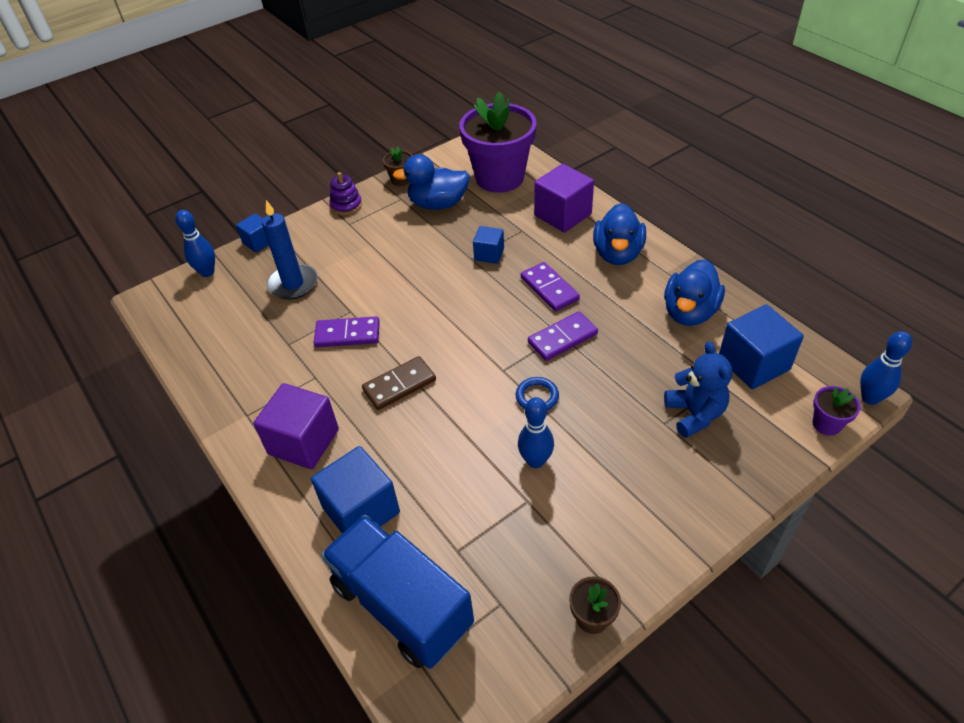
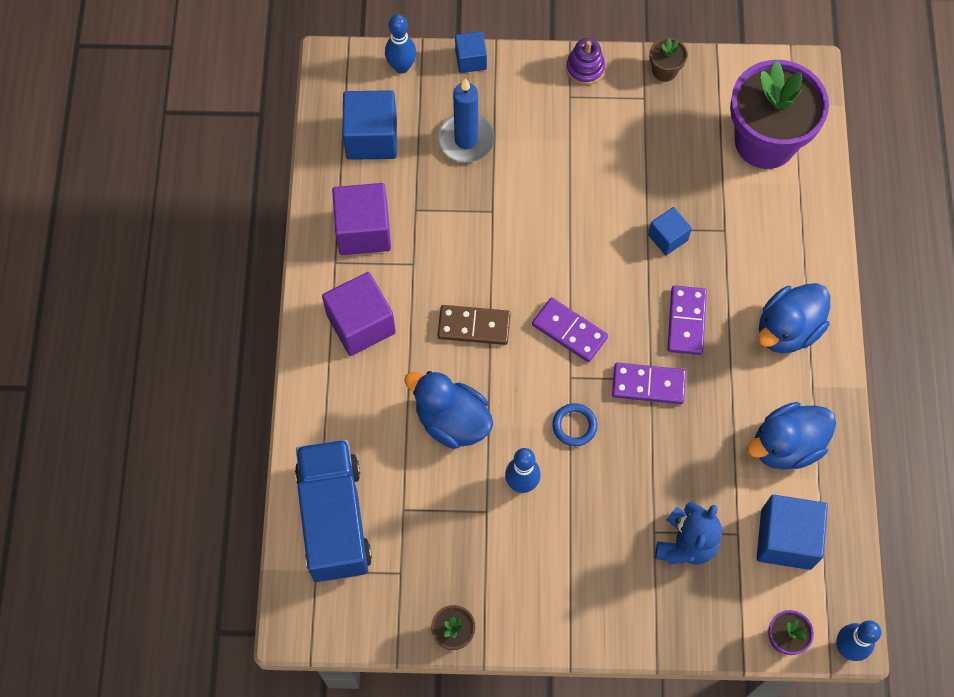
camera: 35 degrees right, 20 degrees up
blue cube [311,446,400,534] -> blue cube moved to [342,90,397,160]
purple domino [314,316,380,347] -> purple domino moved to [532,298,608,362]
blue duck [393,154,470,210] -> blue duck moved to [404,371,493,449]
purple cube [534,164,594,233] -> purple cube moved to [332,183,391,255]

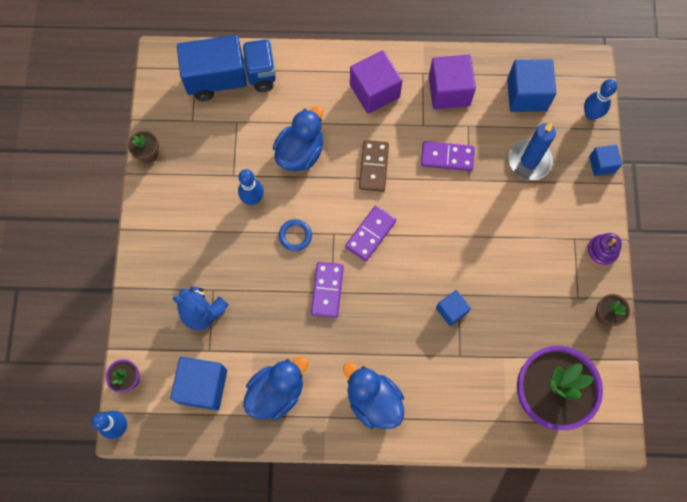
camera: 90 degrees right, 5 degrees up
purple domino [667,285,707,355] -> purple domino moved to [421,141,475,171]
blue duck [747,402,836,470] -> blue duck turned 75 degrees clockwise [243,357,309,420]

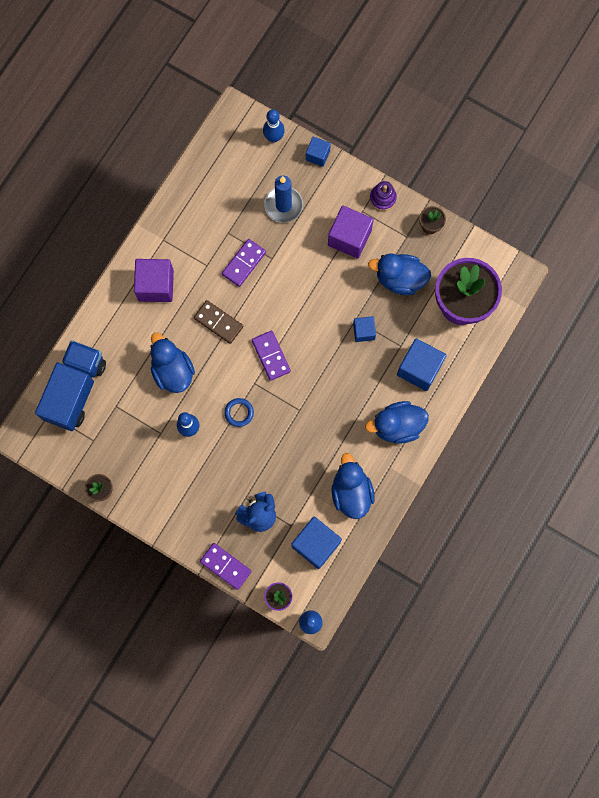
camera: 60 degrees left, 5 degrees up
purple domino [311,262,344,318] -> purple domino moved to [200,543,251,590]
purple cube [429,55,476,109] -> purple cube moved to [328,206,374,258]
blue cube [507,59,556,112] -> blue cube moved to [397,338,447,391]
none -> blue duck [368,254,431,295]

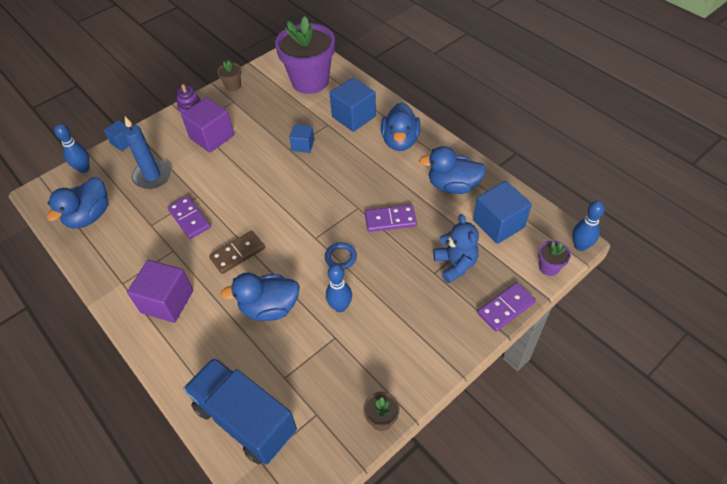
camera: 70 degrees left, 25 degrees down
purple domino [252,331,291,381] -> purple domino moved to [365,205,417,232]
blue duck [368,254,431,295] -> blue duck moved to [47,177,108,229]

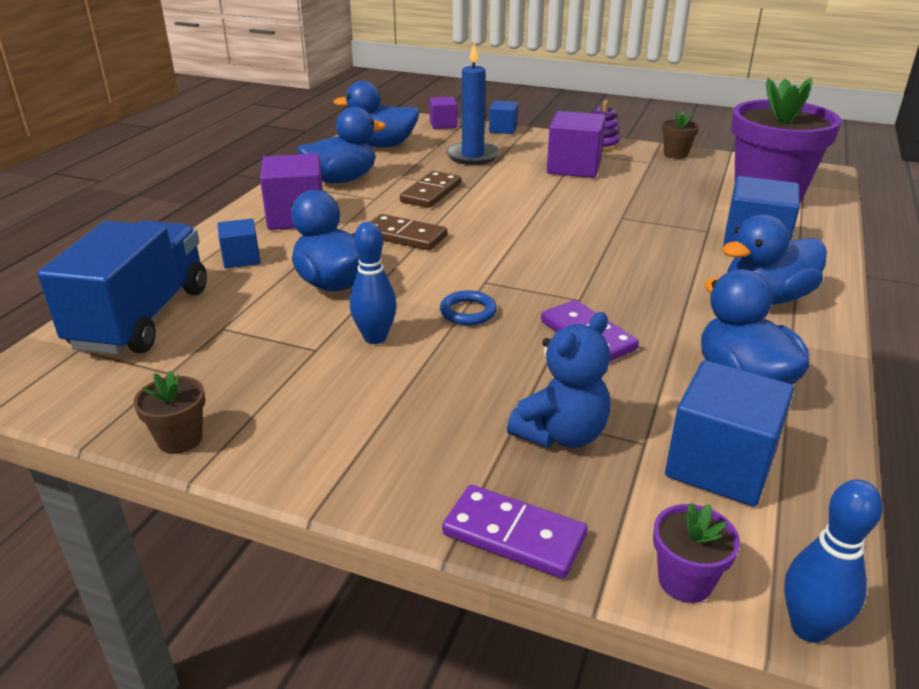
camera: 60 degrees right, 20 degrees down
blue bowling pin [54,124,90,173] -> purple cube [429,97,457,129]
purple domino [167,196,211,239] -> brown domino [400,171,461,208]
blue cube [289,124,314,153] -> blue cube moved to [217,218,261,269]
none -> blue duck [297,107,386,183]

